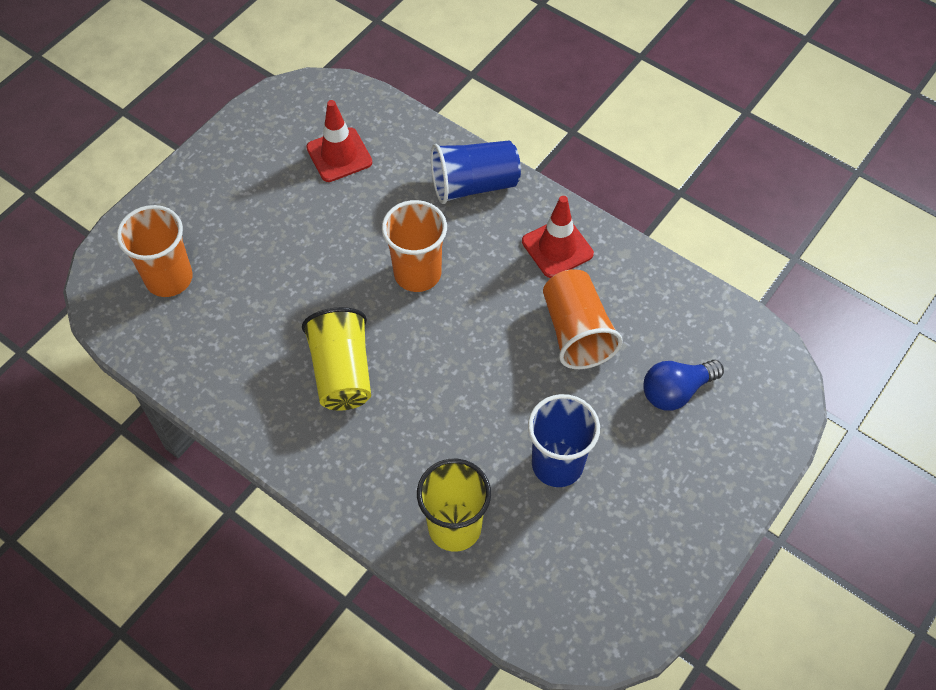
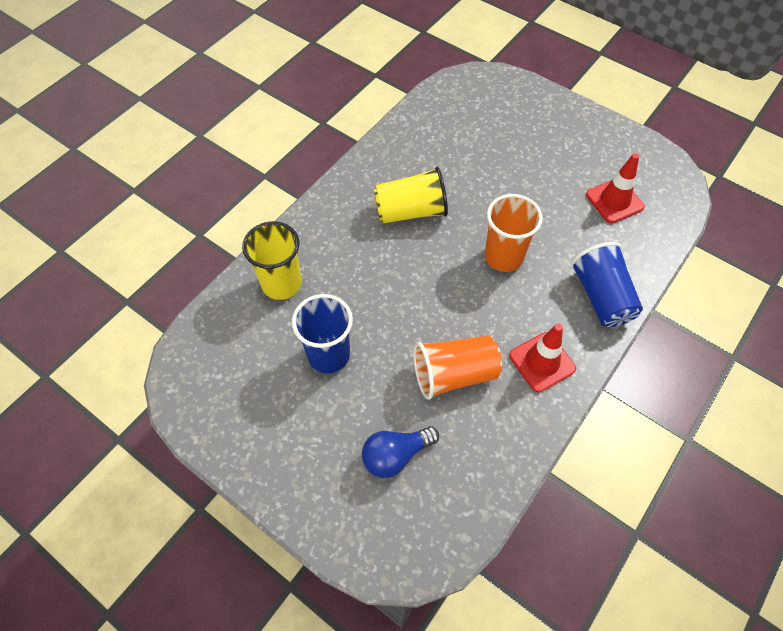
camera: 90 degrees right, 0 degrees up
orange cup [116,205,193,297] -> none
blue light bulb [643,360,724,411] -> blue light bulb turned 90 degrees counterclockwise [362,426,439,478]

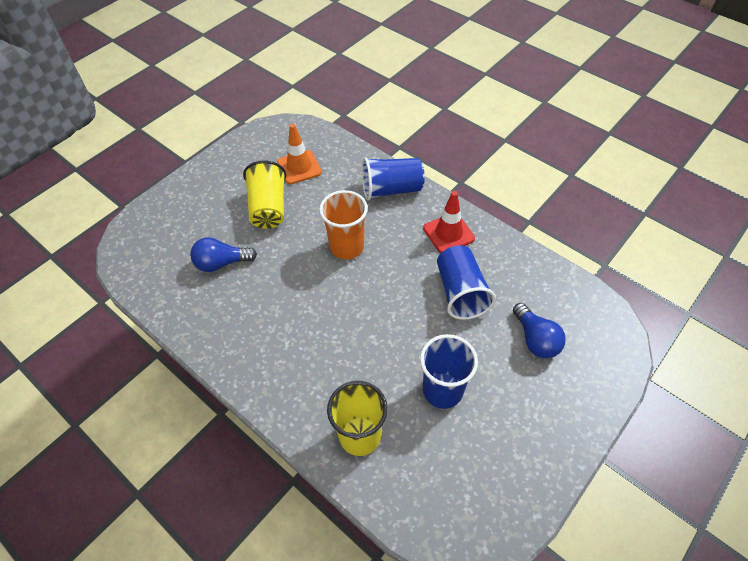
camera: 85 degrees left, 5 degrees down
yellow cup [374,167,448,223] -> yellow cup moved to [243,160,286,229]
orange cup [413,335,502,400] -> blue cup [437,245,496,320]
red traffic cone [586,153,645,223] -> orange traffic cone [277,124,322,184]
none -> blue light bulb [190,237,257,272]

